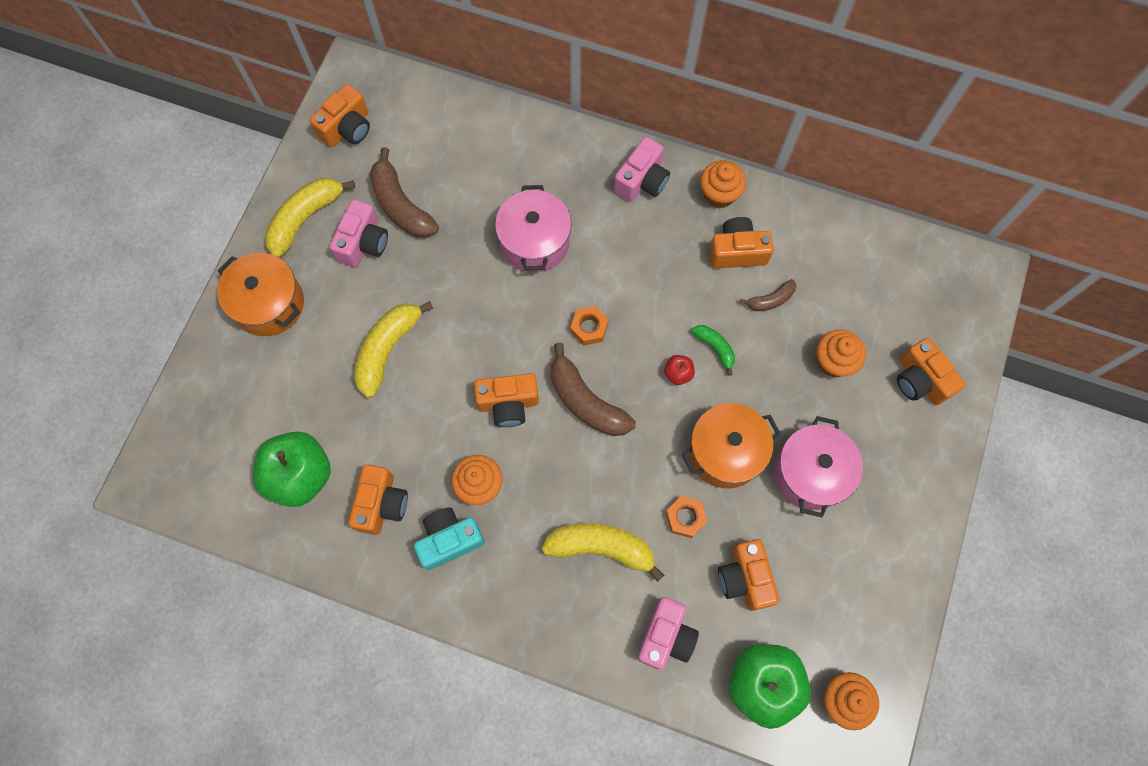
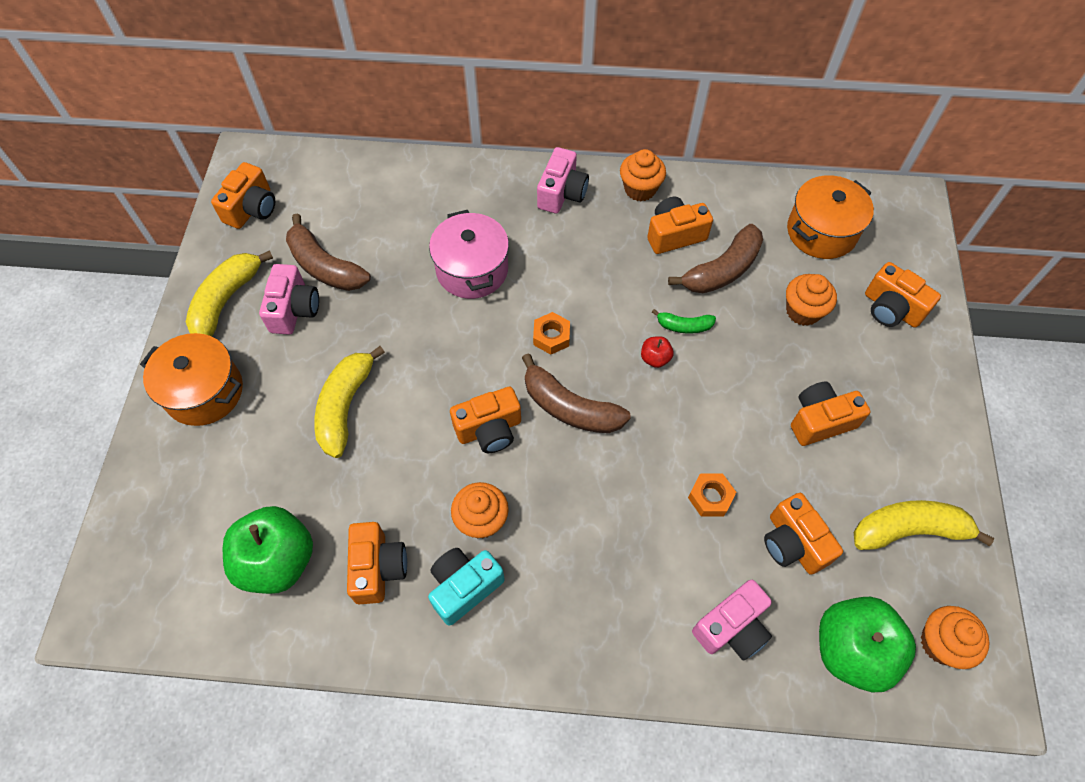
camera: 15 degrees left, 10 degrees down
yellow banana [542,523,664,582] -> yellow banana moved to [854,500,995,550]
pink camera [637,597,699,669] -> pink camera turned 45 degrees clockwise [692,580,772,661]
orange pot [682,403,781,489] -> orange pot moved to [787,175,874,259]
green banana [691,325,735,376] -> green banana turned 150 degrees clockwise [652,309,716,334]
brown banana [740,279,796,311] -> brown banana [668,224,763,293], size x1.87
pink pot [774,416,863,518] -> orange camera [791,381,870,446]

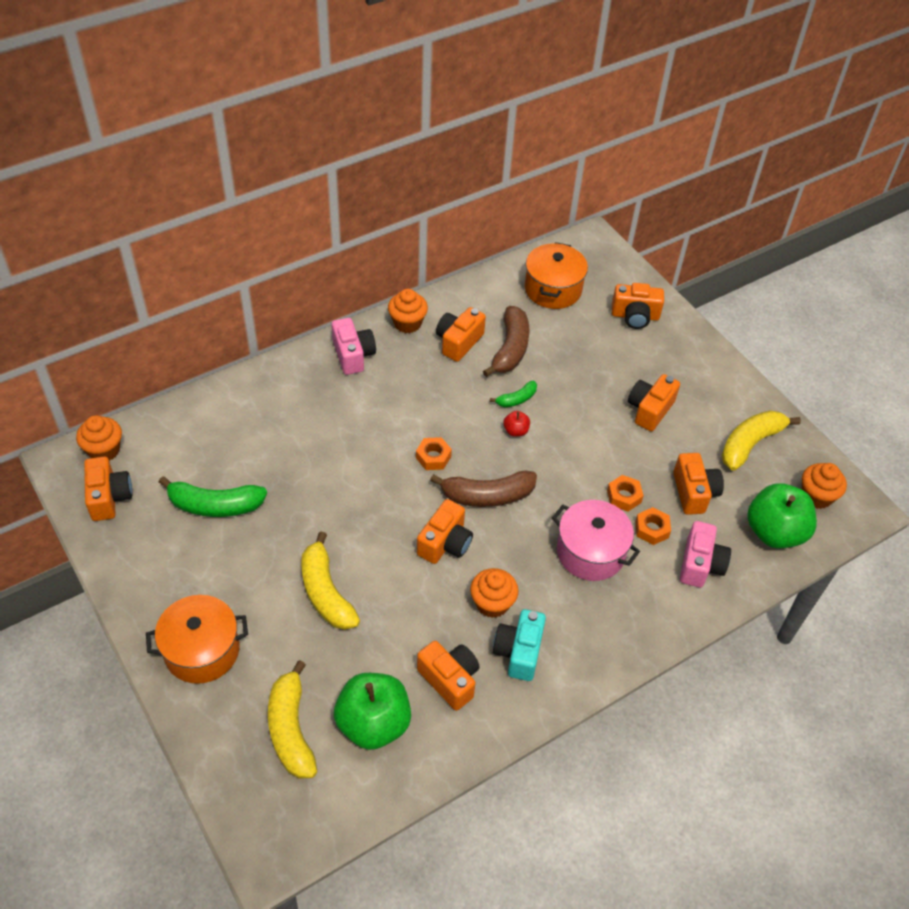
camera: 40 degrees left, 10 degrees down
yellow banana [186,250,273,336] -> yellow banana moved to [268,660,317,779]
pink camera [259,264,319,335] -> none
brown banana [286,214,371,291] -> green banana [159,476,267,517]
pink pot [429,210,509,299] -> pink pot moved to [552,500,640,581]
orange camera [764,493,843,574] -> orange camera turned 120 degrees counterclockwise [673,453,724,515]
orange cupcake [786,274,837,326] -> orange cupcake moved to [76,415,122,461]
none -> orange nut [635,507,671,545]

